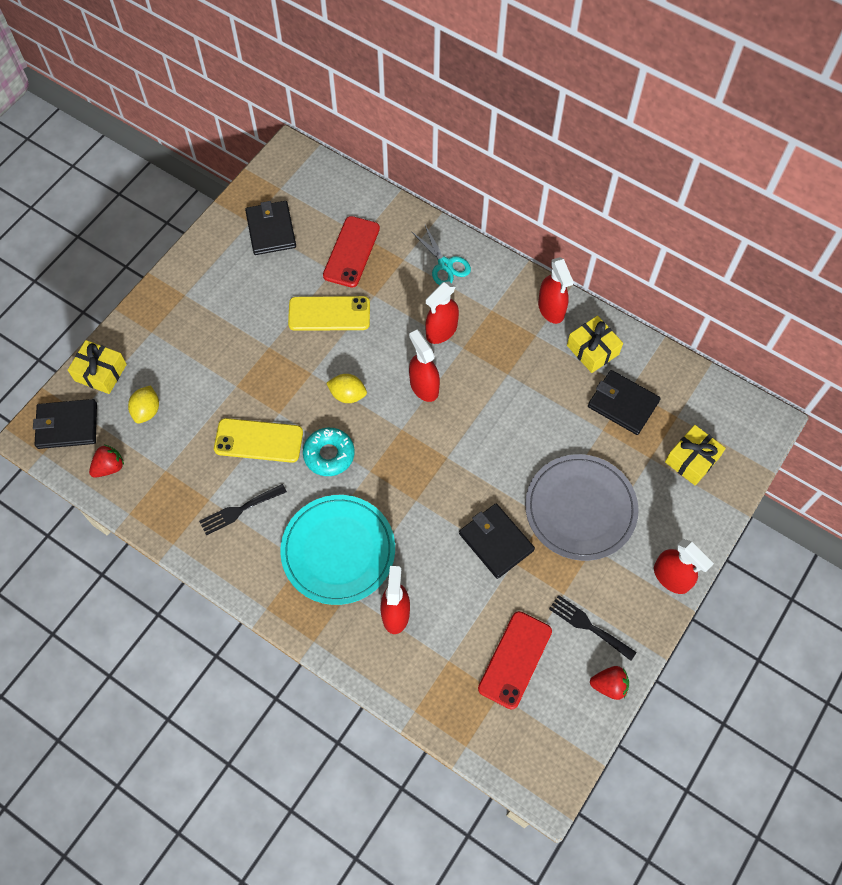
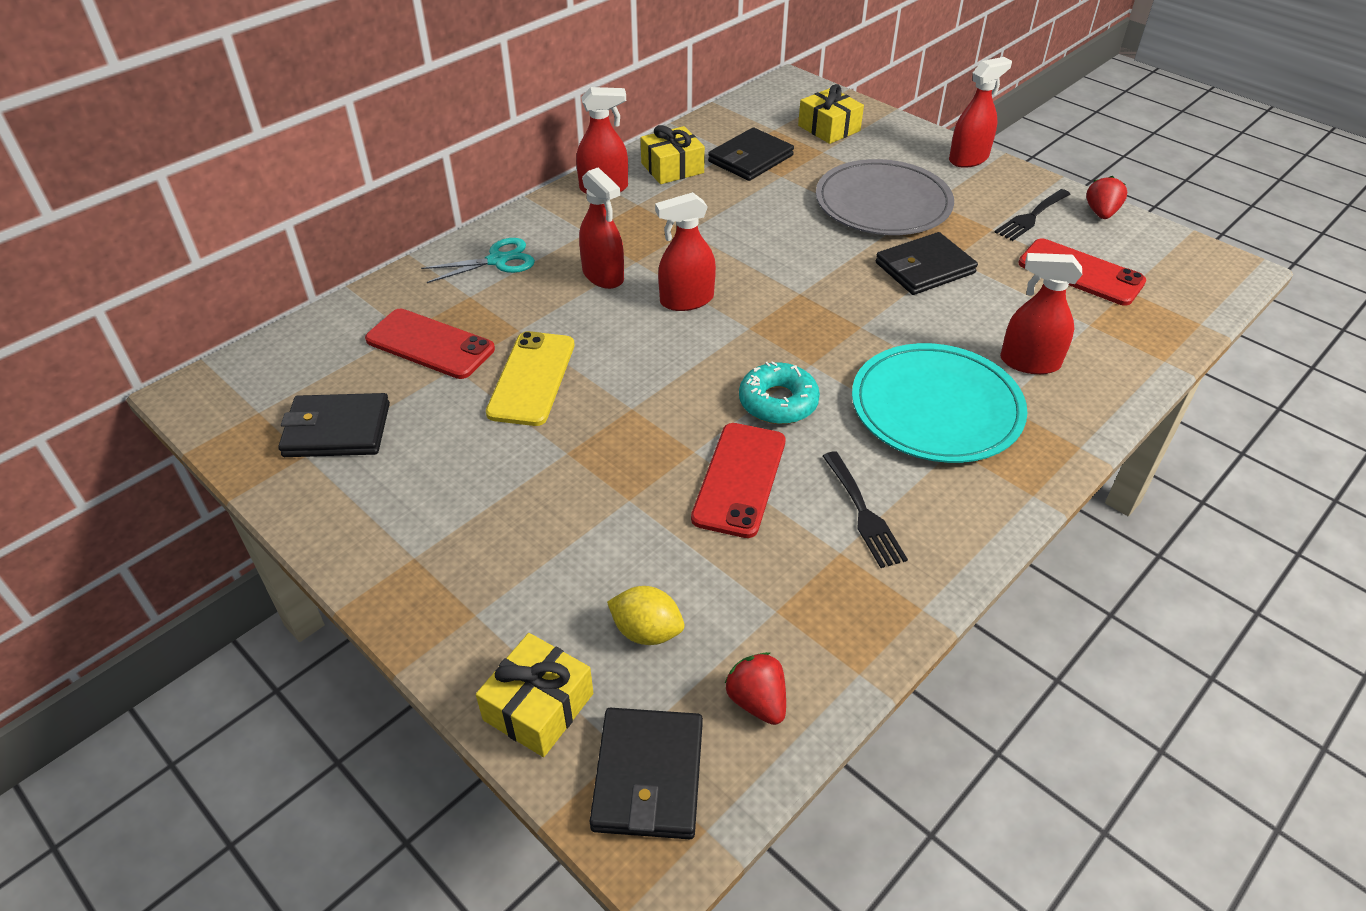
camera: 80 degrees left, 20 degrees down
yellow phone [214,418,303,463] -> red phone [691,423,786,538]
yellow lemon [326,374,367,403] -> none

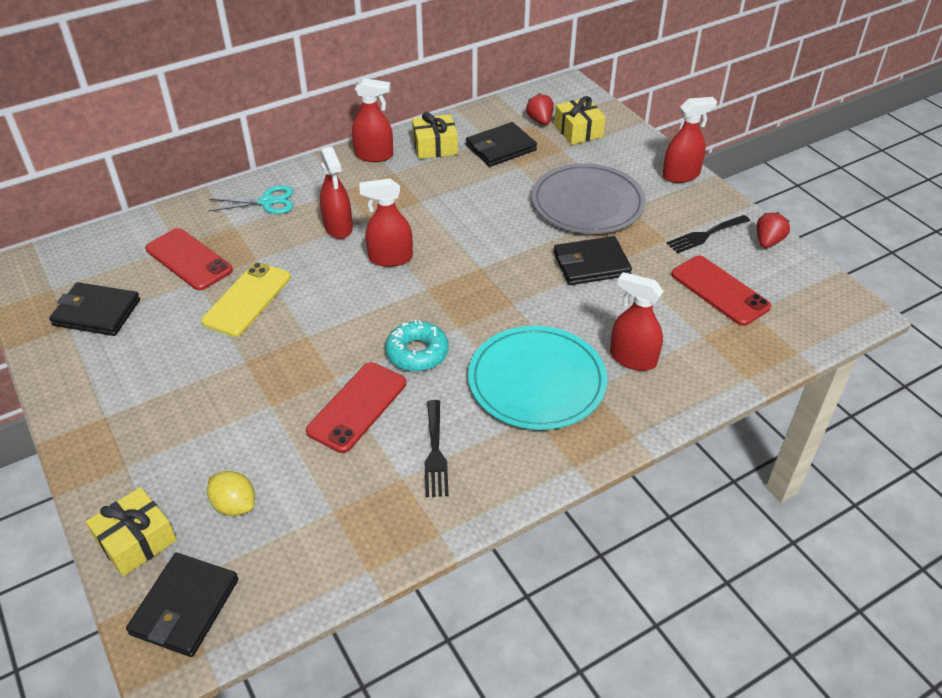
camera: 15 degrees right, 0 degrees up
red strawberry [724,652,786,725] -> red strawberry moved to [526,93,554,125]

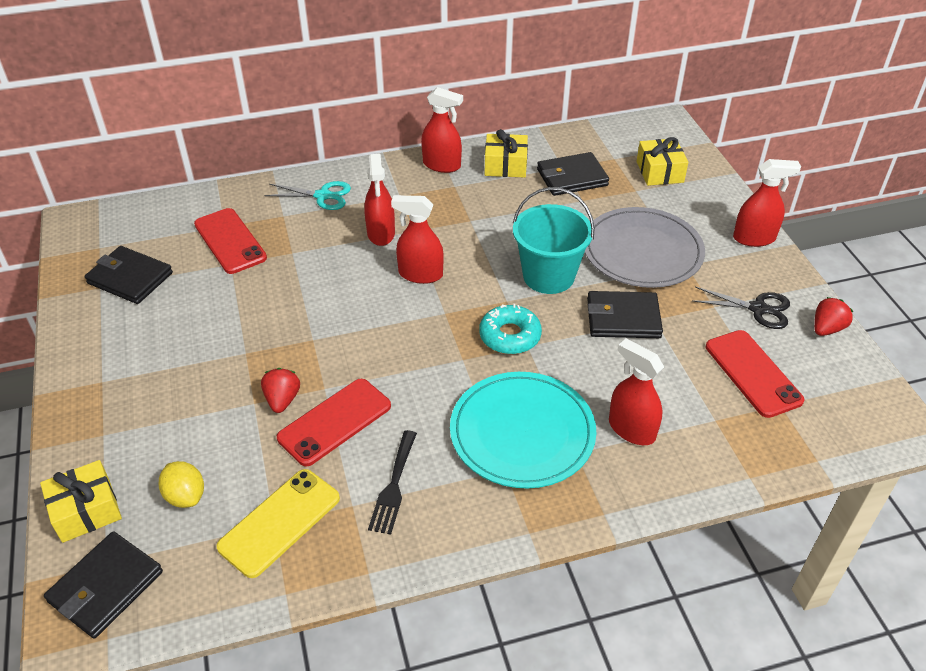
camera: 15 degrees right, 0 degrees up
yellow phone [201,262,291,337] -> yellow phone moved to [216,469,340,578]
turquoise donut [385,320,449,371] -> turquoise donut moved to [479,304,542,354]
red strawberry [526,93,554,125] -> red strawberry moved to [261,368,300,413]
black fork [667,215,750,254] -> black scissors [693,287,790,329]
none -> turquoise bucket [513,187,595,294]

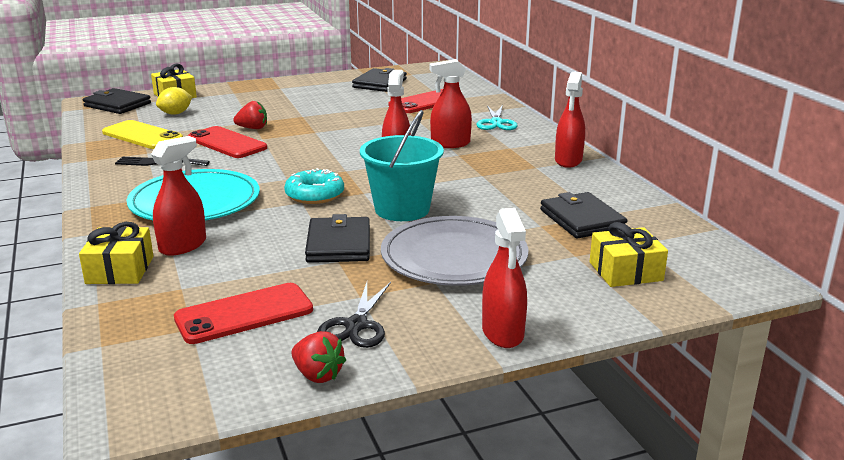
camera: 85 degrees right, 20 degrees down
yellow gift [484,129,528,177] -> yellow gift moved to [79,222,154,284]

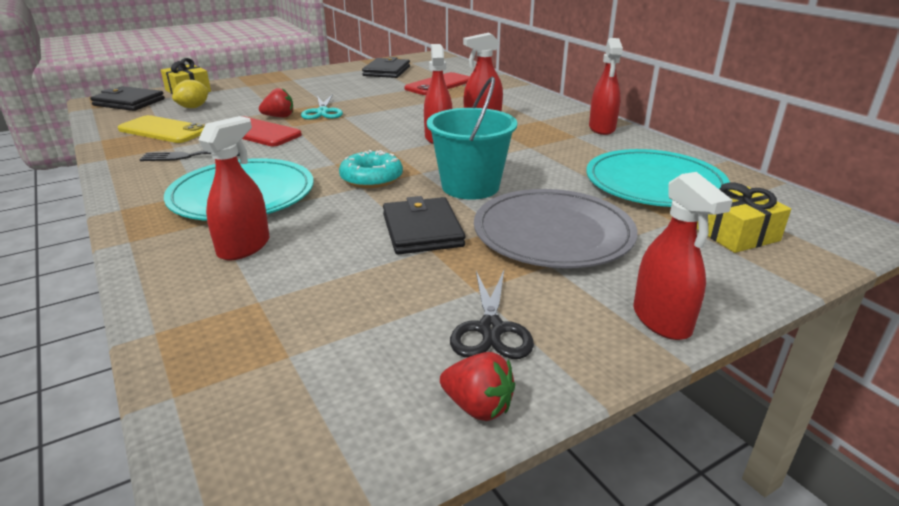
camera: 10 degrees left, 5 degrees up
yellow gift [79,222,154,284] -> none
red phone [174,283,313,344] -> none
turquoise scissors [476,105,518,130] -> turquoise scissors moved to [301,94,343,120]
black wallet [540,192,627,239] -> turquoise plate [586,149,730,207]

